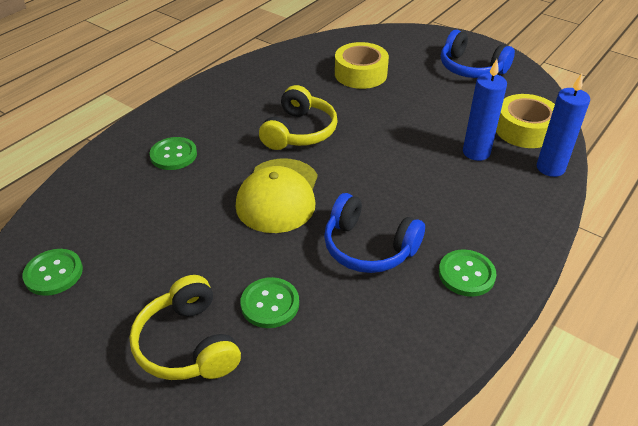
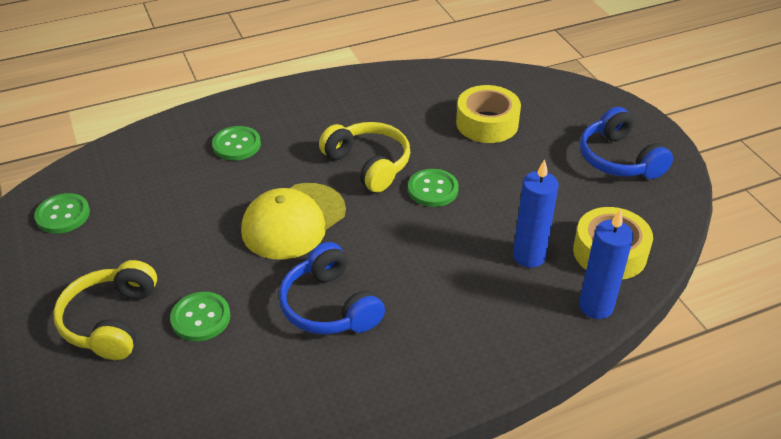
camera: 30 degrees right, 0 degrees up
yellow headphones [259,85,338,150] -> yellow headphones turned 90 degrees counterclockwise [319,122,410,193]
green button [439,249,496,297] -> green button moved to [408,169,459,207]

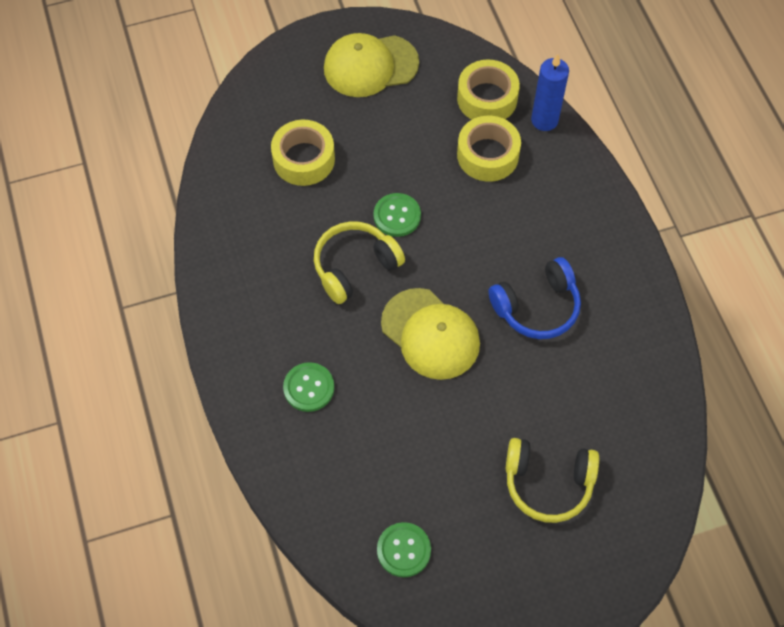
camera: 85 degrees left, 20 degrees up
green button [170,292,230,341] -> none
blue candle [513,159,559,268] -> yellow tape [457,116,521,182]
blue headphones [580,107,673,179] -> yellow cap [324,33,419,97]

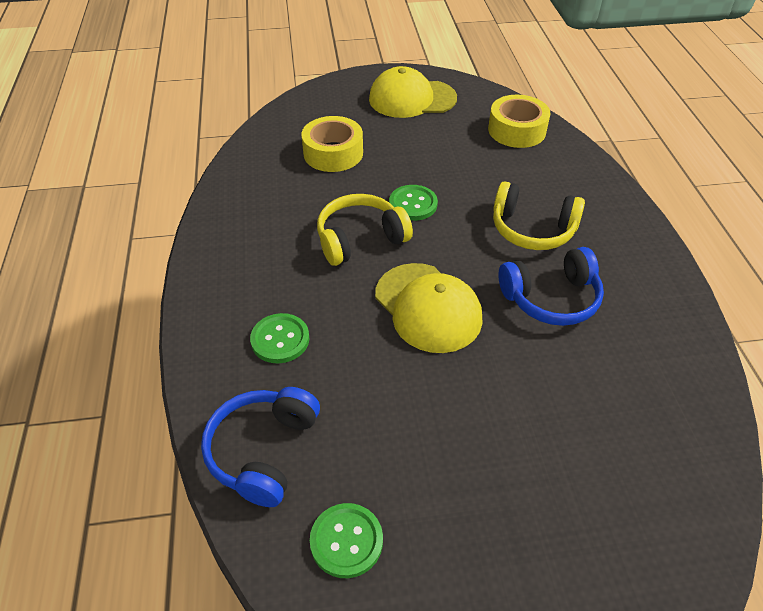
camera: 10 degrees right, 15 degrees down
yellow tape [457,116,521,182] -> none
yellow headphones [506,438,599,523] -> yellow headphones moved to [493,181,585,250]
blue candle [531,54,569,131] -> none
none -> blue headphones [201,387,320,507]

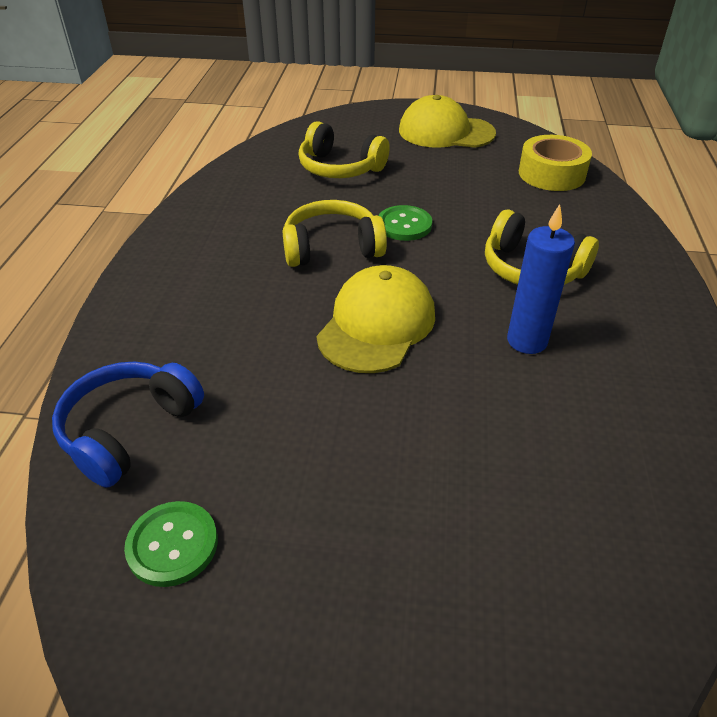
camera: 15 degrees right, 5 degrees down
green button [250,313,309,363] -> none
yellow tape [301,116,363,172] -> yellow headphones [299,121,390,178]
yellow cap [375,263,483,353] -> yellow cap turned 135 degrees counterclockwise [316,265,435,373]
blue headphones [498,247,604,326] -> blue candle [507,204,575,354]

